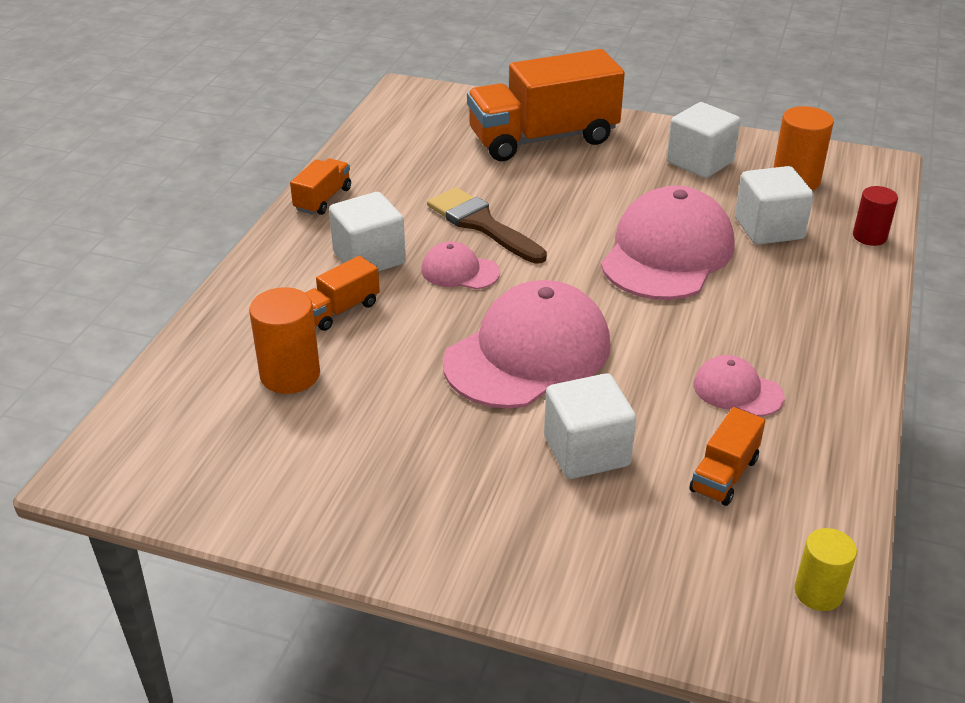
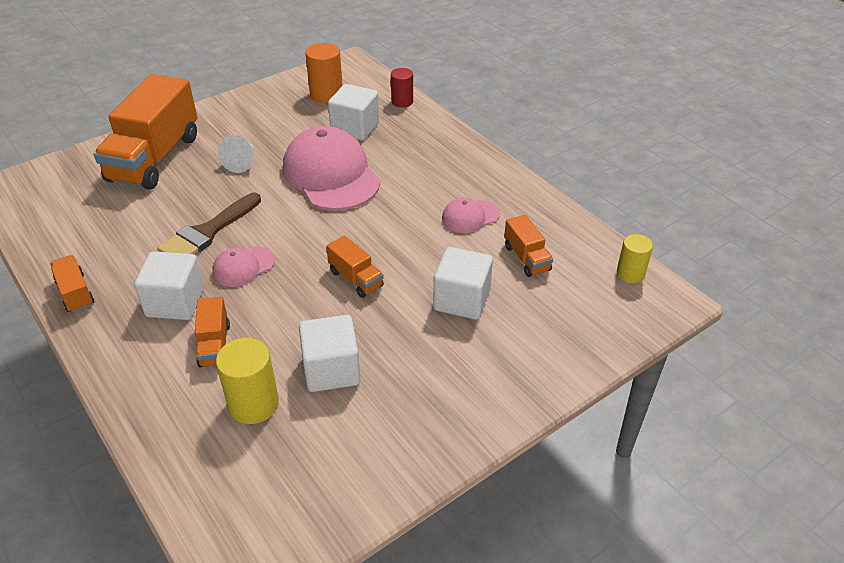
camera: 55 degrees left, 5 degrees up
orange cylinder [249,287,320,394] -> yellow cylinder [216,338,279,424]
brown brush [427,187,547,263] -> brown brush turned 45 degrees counterclockwise [157,193,261,254]
pink cap [443,280,610,409] -> orange truck [326,236,384,298]
white cube [667,102,741,178] -> white cube moved to [299,315,361,392]
none -> white cone [218,135,254,173]

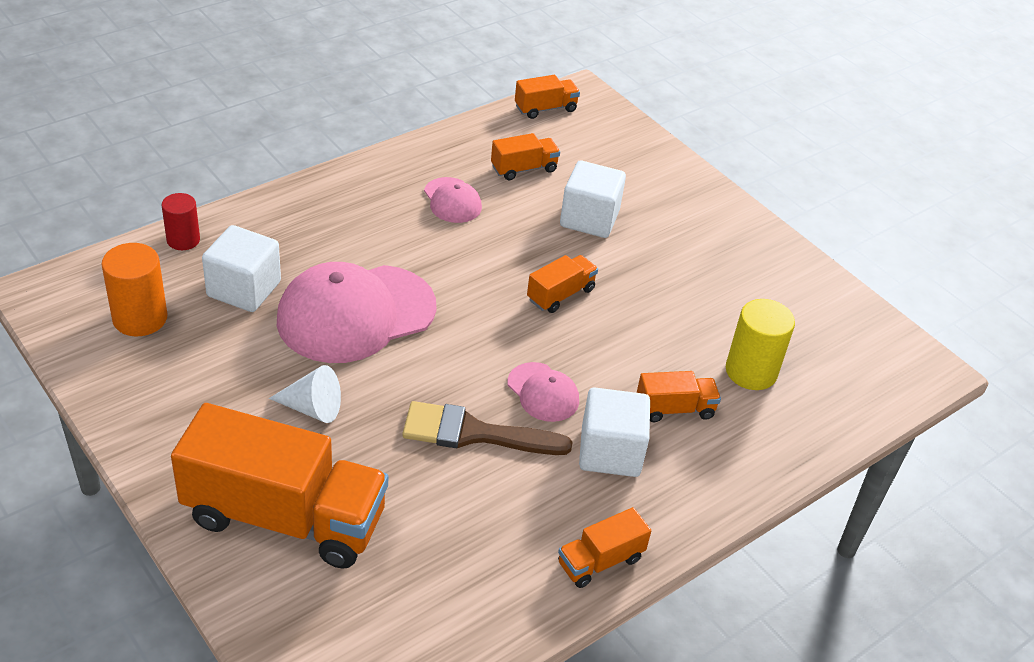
camera: 95 degrees left, 0 degrees up
brown brush [157,193,261,254] -> brown brush turned 150 degrees clockwise [402,401,573,455]
white cube [299,315,361,392] -> none
yellow cylinder [617,234,653,283] -> orange truck [515,75,580,119]

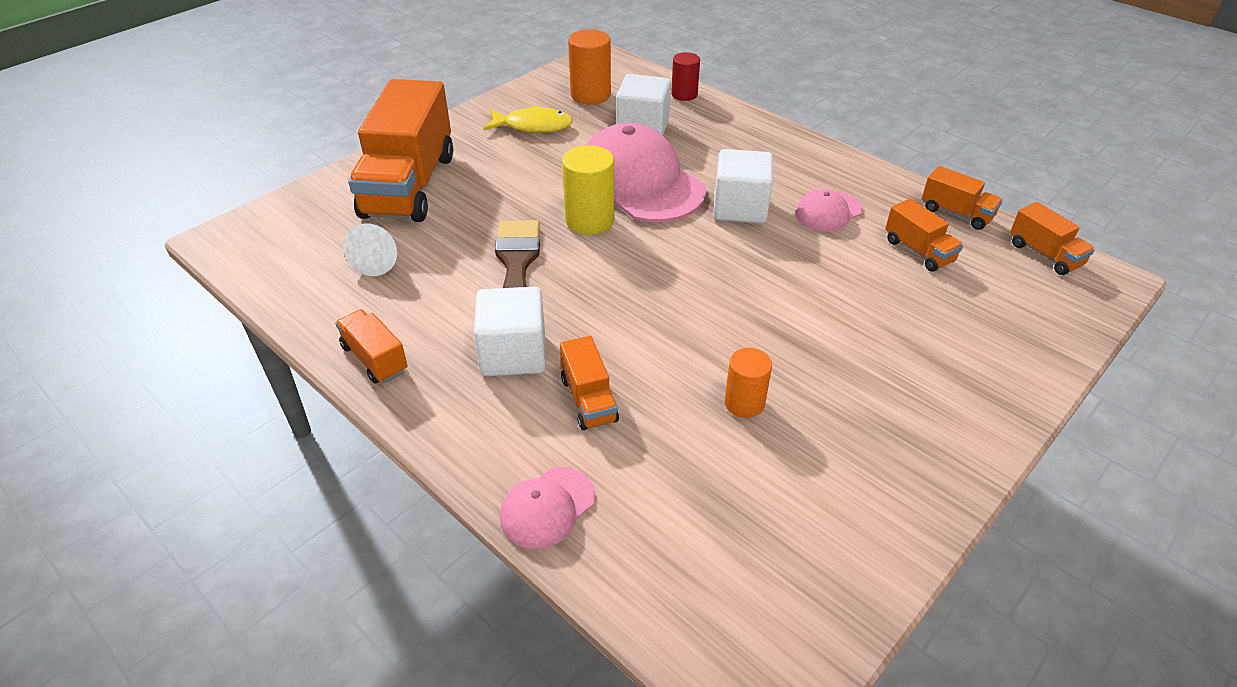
camera: 85 degrees right, 0 degrees up
white cone [269,365,341,423] -> white cone moved to [343,223,397,276]
pink cap [508,362,579,422] -> pink cap moved to [500,467,595,549]
orange truck [527,255,598,313] -> orange truck moved to [922,166,1003,230]
white cube [560,161,626,238] -> white cube moved to [713,149,773,224]
yellow cylinder [726,299,795,390] -> yellow cylinder moved to [562,145,614,235]
none -> yellow fish [483,105,573,133]
none -> orange cylinder [724,348,772,418]

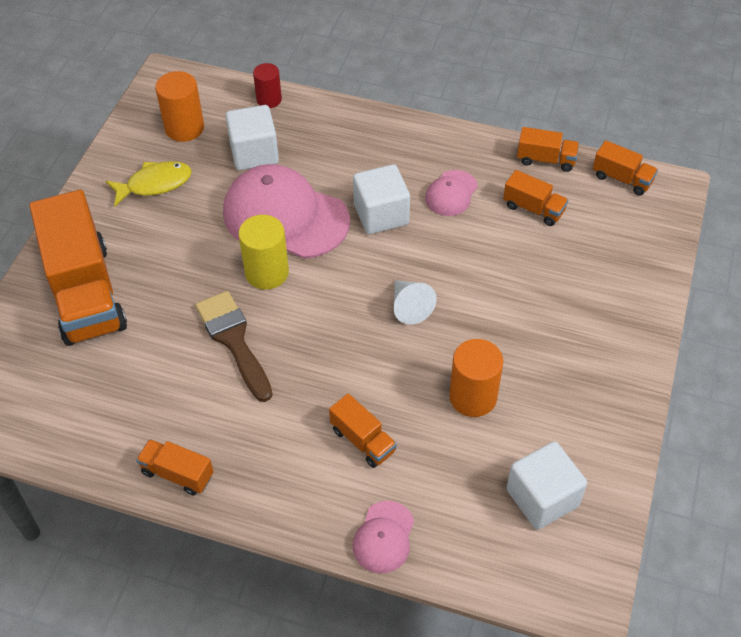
camera: 25 degrees left, 10 degrees up
white cone [343,223,397,276] -> white cone moved to [394,280,437,325]
white cube [474,287,546,376] -> white cube moved to [507,441,587,530]
orange cylinder [724,348,772,418] -> orange cylinder [449,339,503,417], size x1.53

